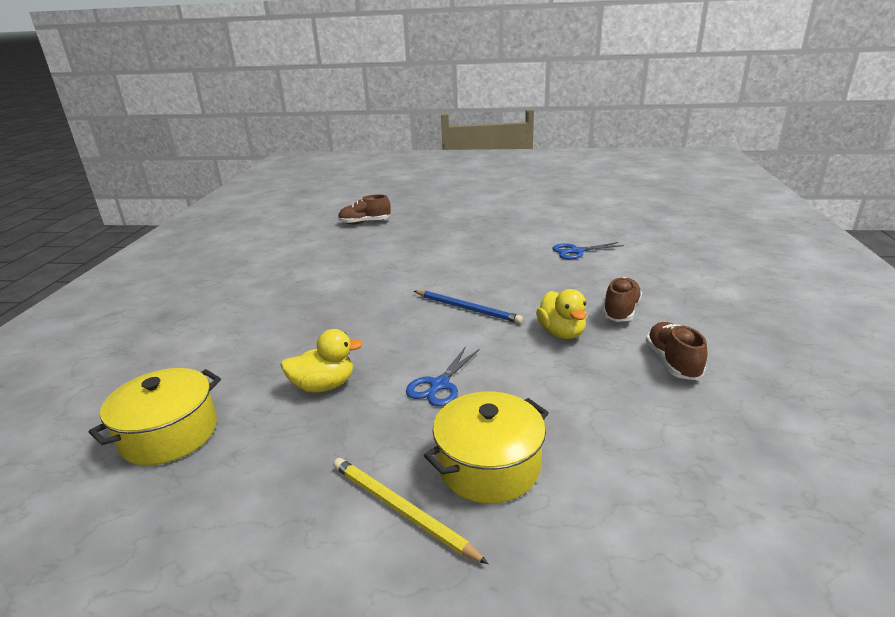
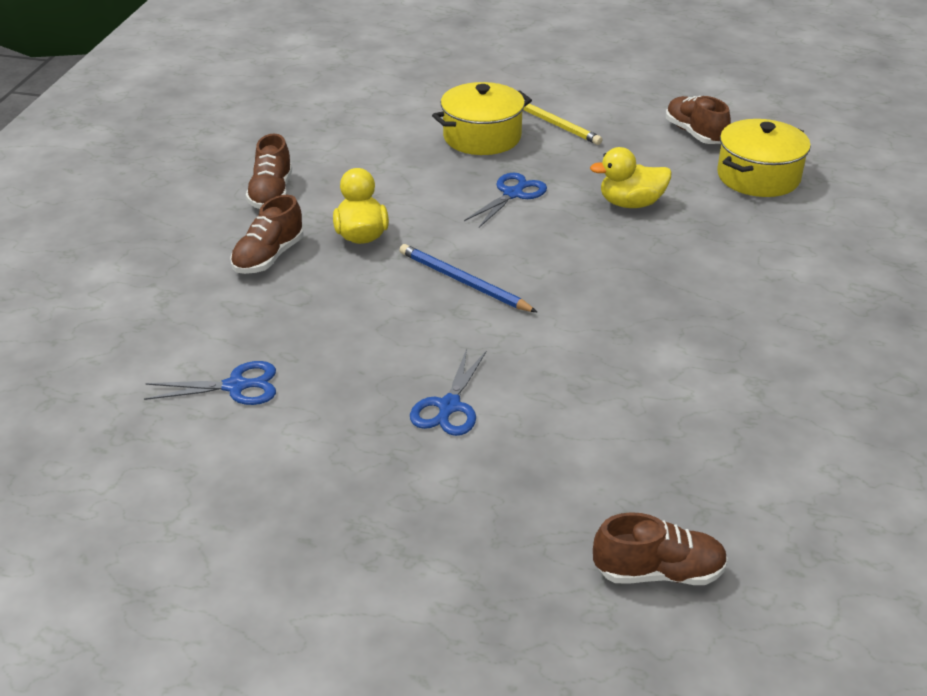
camera: 175 degrees left, 10 degrees up
none -> blue scissors [410,349,486,436]
none -> brown shoe [666,96,731,144]

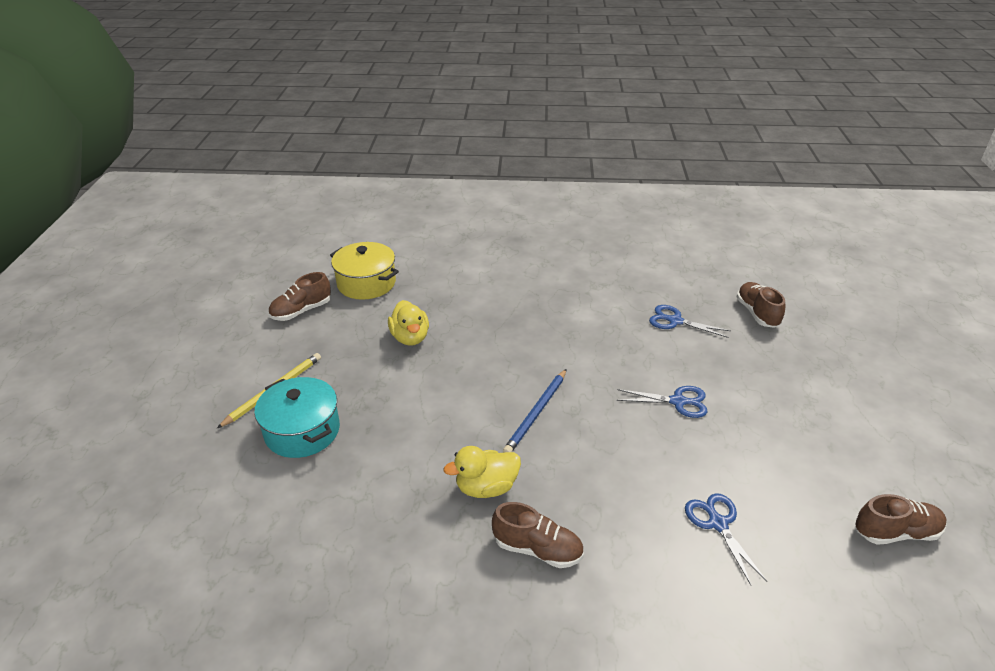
camera: 100 degrees left, 0 degrees up
brown shoe [246,134,292,209] -> brown shoe moved to [855,494,946,545]
yellow pot [432,82,532,155] -> turquoise pot [254,377,340,458]
blue scissors [464,172,547,228] -> blue scissors moved to [649,305,731,338]

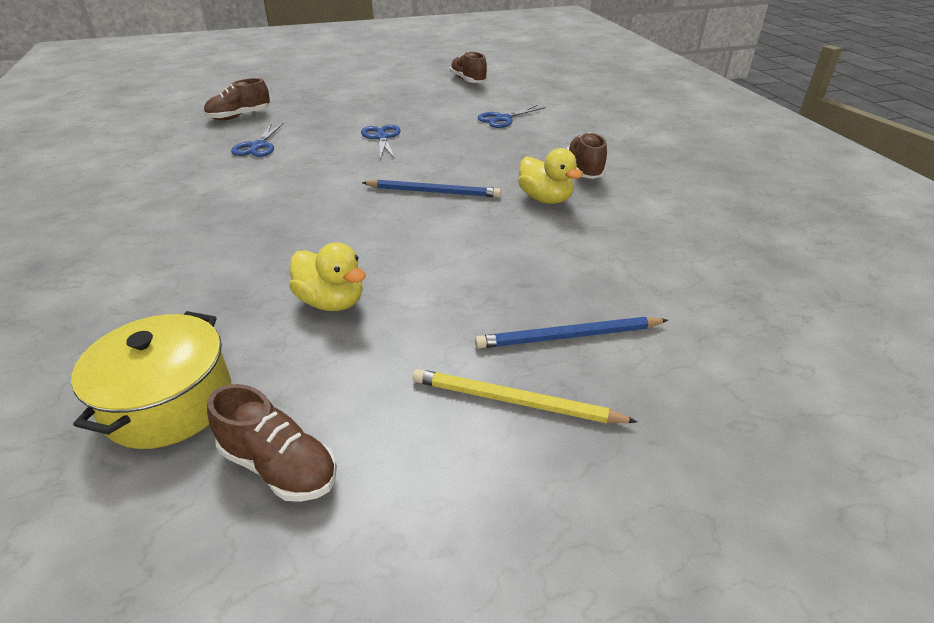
camera: 110 degrees left, 0 degrees up
turquoise pot [254,377,340,458] -> blue pencil [475,317,668,348]
yellow duck [388,300,429,346] -> yellow duck turned 75 degrees clockwise [289,243,366,311]

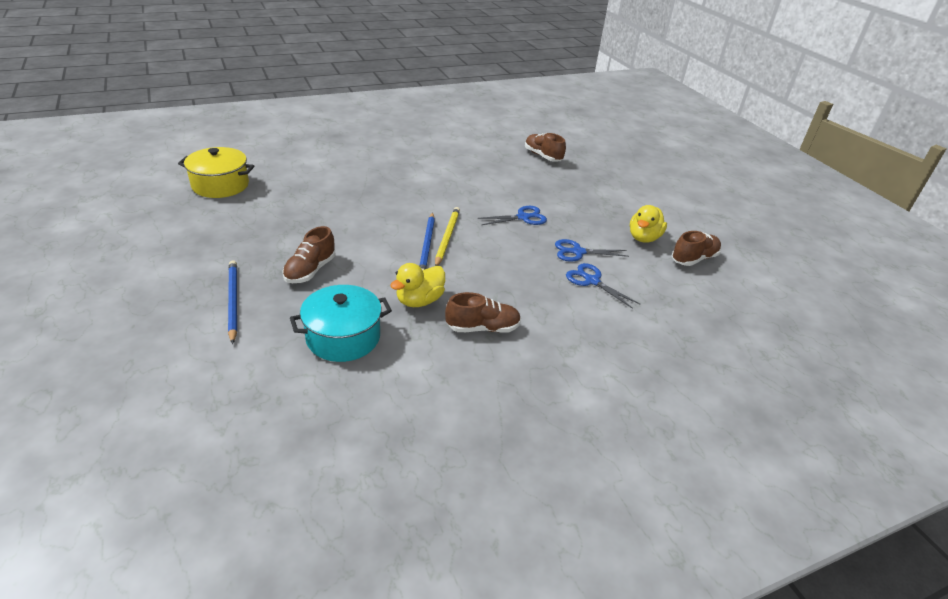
camera: 80 degrees right, 0 degrees up
brown shoe [207,384,337,502] -> brown shoe moved to [282,226,336,283]
blue scissors [231,123,284,157] -> blue scissors moved to [555,239,629,262]
yellow duck [289,243,366,311] -> yellow duck moved to [630,205,667,243]
yellow pencil [413,369,637,423] -> yellow pencil moved to [435,207,460,266]
none -> turquoise pot [290,285,392,362]

